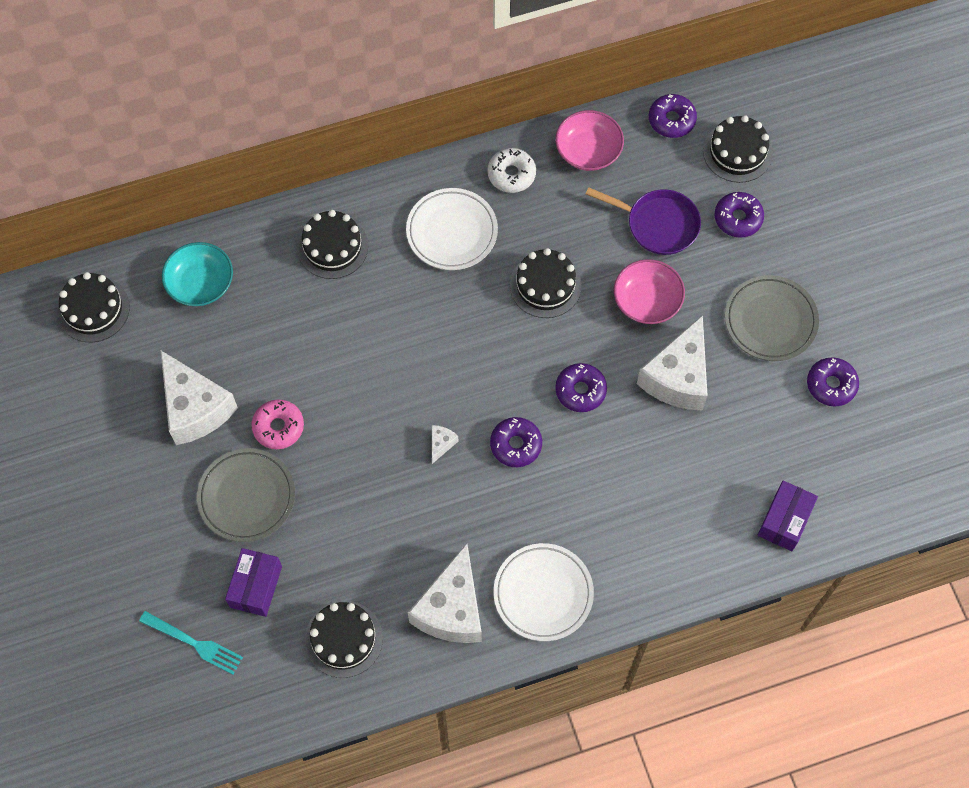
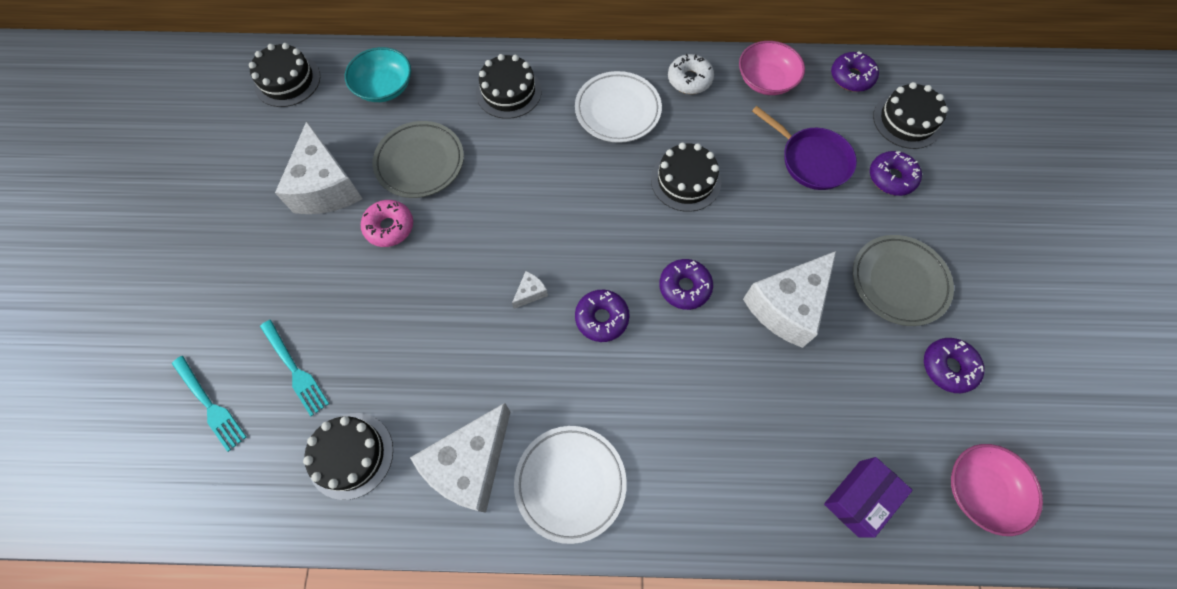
camera: 20 degrees right, 0 degrees up
grey plate [197,448,295,542] -> grey plate moved to [372,121,464,198]
purple box [225,548,282,617] -> turquoise fork [260,320,329,416]
pink bowl [614,259,685,324] -> pink bowl moved to [951,444,1043,536]

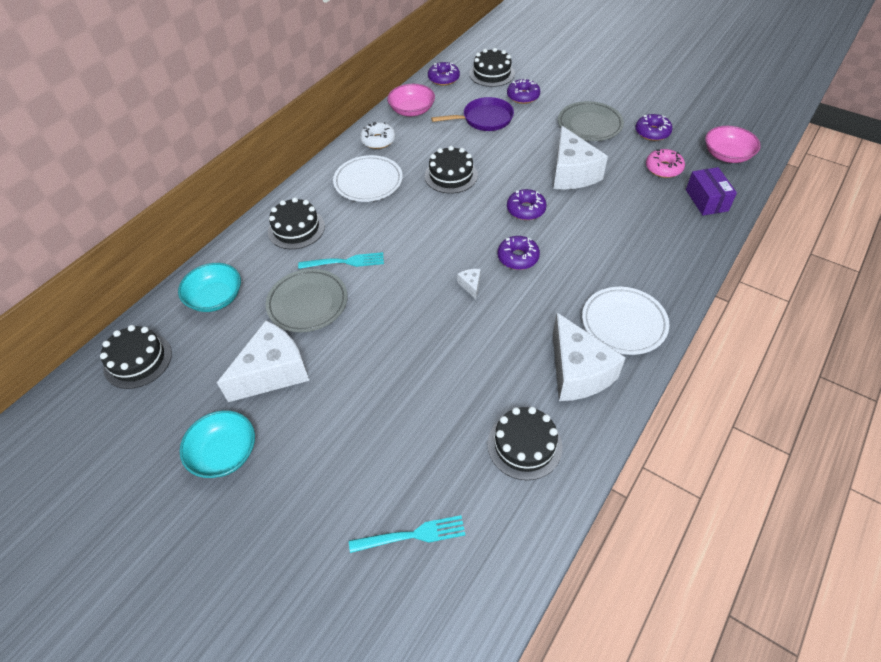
camera: 55 degrees left, 15 degrees down
turquoise fork [260,320,329,416] -> turquoise fork moved to [298,252,384,269]
white cheese [275,121,363,214] -> white cheese turned 60 degrees counterclockwise [217,320,310,402]
pink donut [361,200,413,247] -> pink donut moved to [646,149,685,178]
none -> turquoise bowl [179,410,255,478]

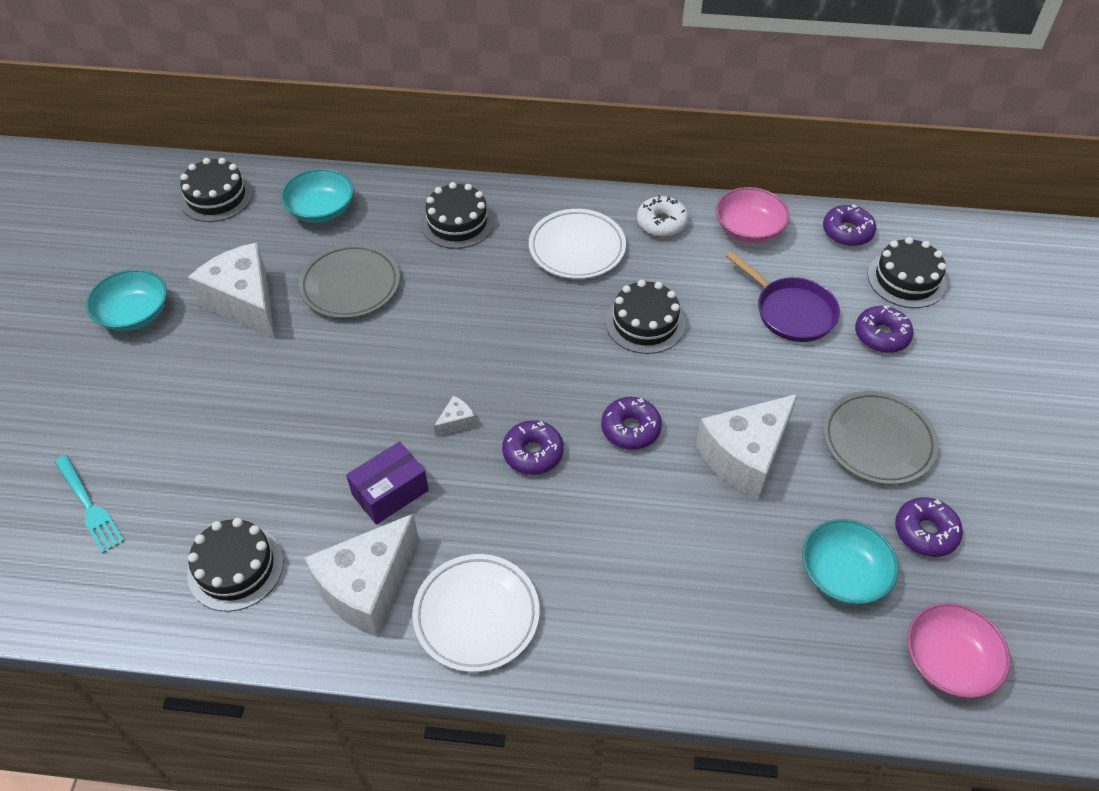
camera: 60 degrees right, 0 degrees up
white cheese [217,320,310,402] -> white cheese turned 150 degrees counterclockwise [188,243,275,338]
turquoise fork [298,252,384,269] -> none
pink donut [646,149,685,178] -> turquoise bowl [802,519,899,604]
purple box [686,167,737,216] -> purple box moved to [346,441,429,525]

